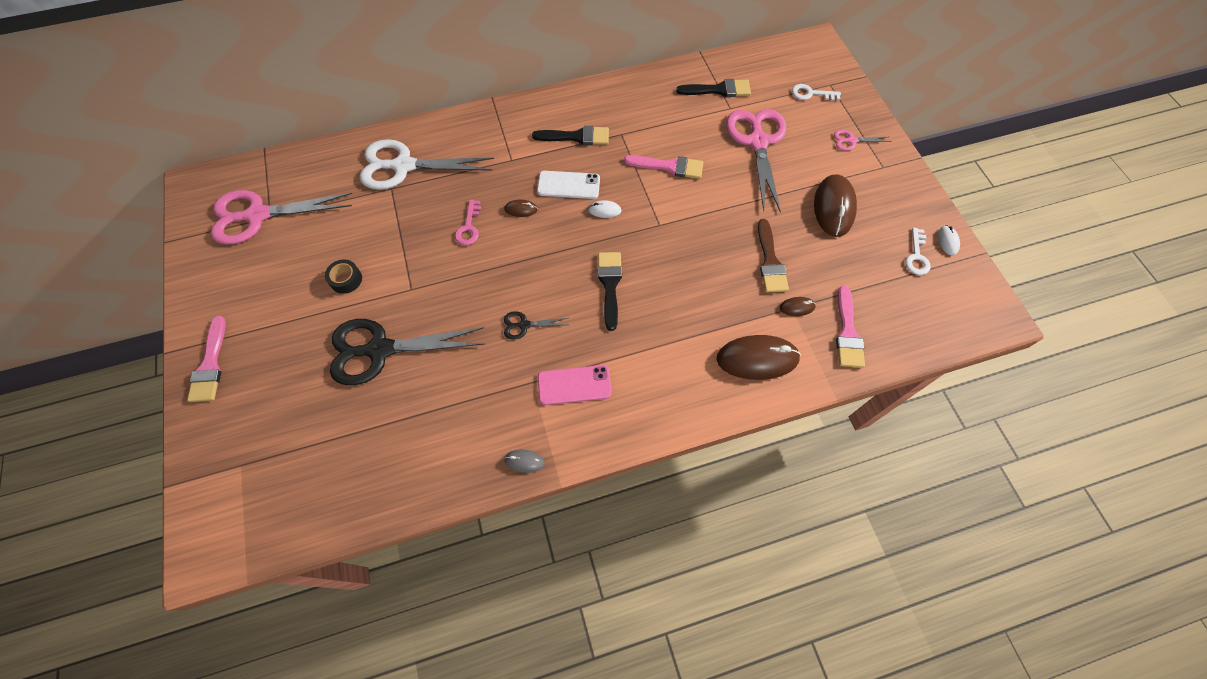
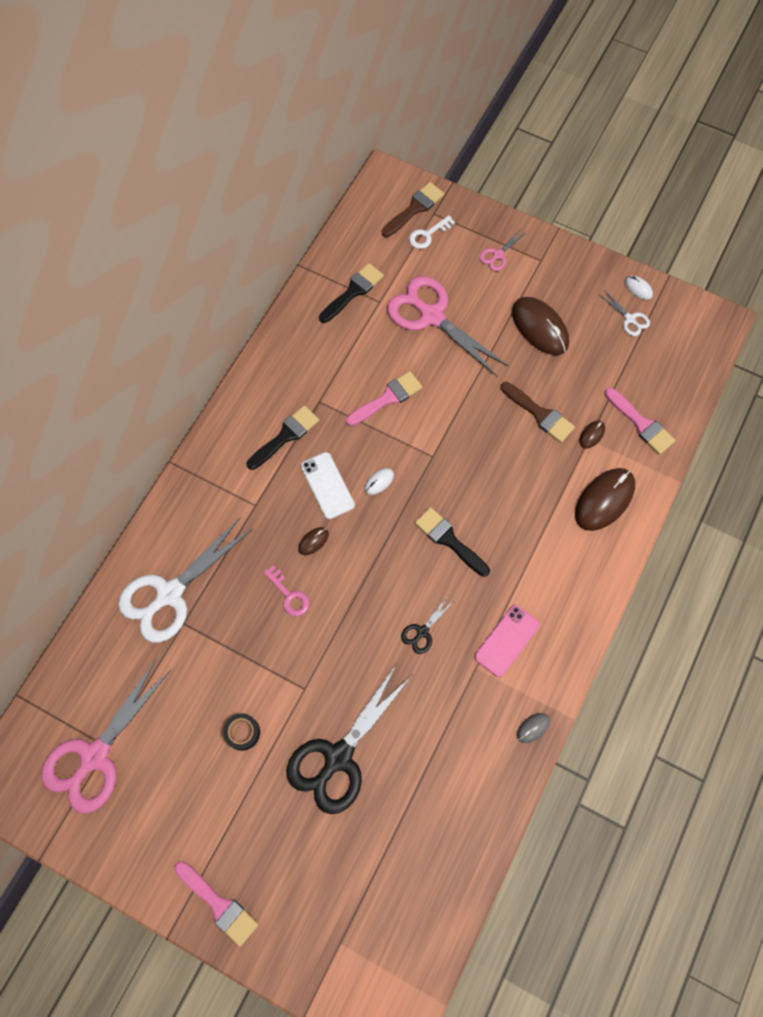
camera: 45 degrees left, 5 degrees up
white phone [537,171,600,199] -> white phone turned 75 degrees counterclockwise [301,452,355,519]
white key [905,228,931,275] -> white scissors [598,290,650,336]
none -> brown brush [382,182,444,237]

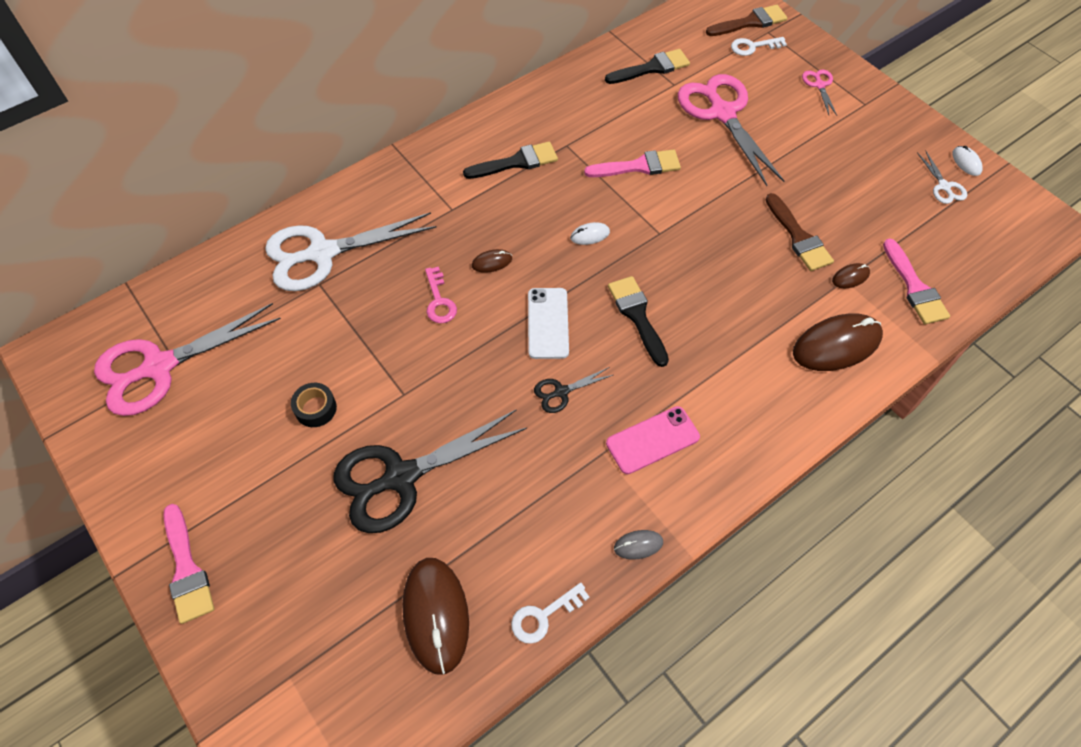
camera: 25 degrees right, 10 degrees down
white phone [301,452,355,519] -> white phone moved to [528,288,569,359]
pink scissors [480,229,527,271] -> pink scissors turned 105 degrees clockwise [802,69,837,116]
brown mouse [512,297,569,355] -> brown mouse moved to [402,558,469,675]
none -> white key [511,583,590,644]

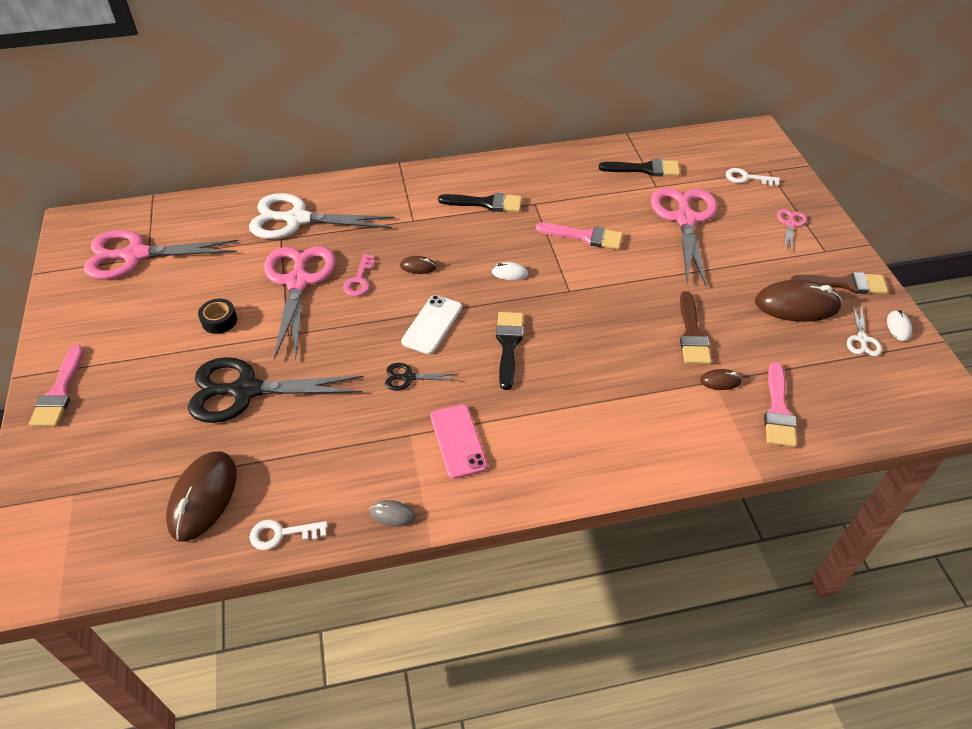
camera: 25 degrees right, 10 degrees down
pink phone [606,406,700,474] -> pink phone turned 75 degrees clockwise [431,404,488,479]
brown brush [706,5,787,36] -> brown brush moved to [791,272,888,294]
brown mouse [793,313,883,371] -> brown mouse moved to [755,280,842,322]
none -> pink scissors [264,246,336,360]

